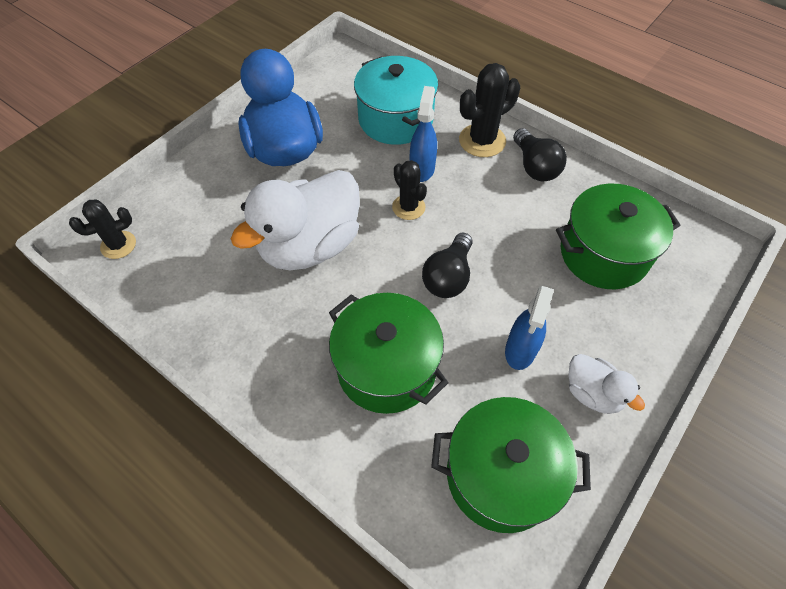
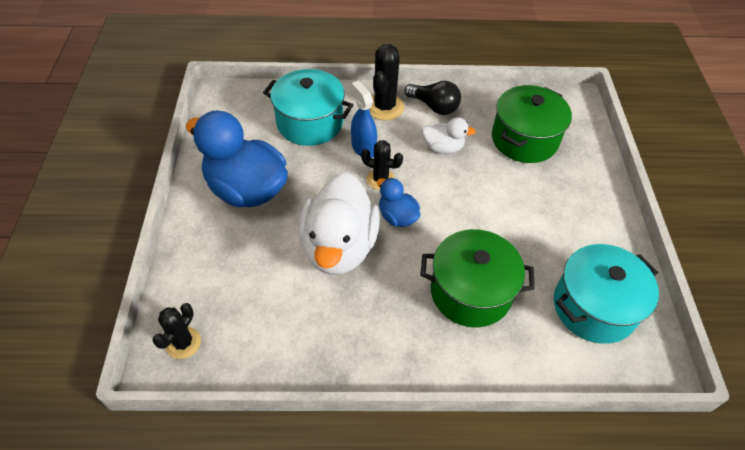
camera: 40 degrees left, 5 degrees down
black light bulb [422,232,472,298] -> none
green pot [431,397,591,533] -> turquoise pot [554,244,659,344]
blue spray bottle [505,286,553,370] -> none
white duck [568,354,645,414] -> white duck moved to [422,117,476,154]
none -> blue duck [377,178,420,227]

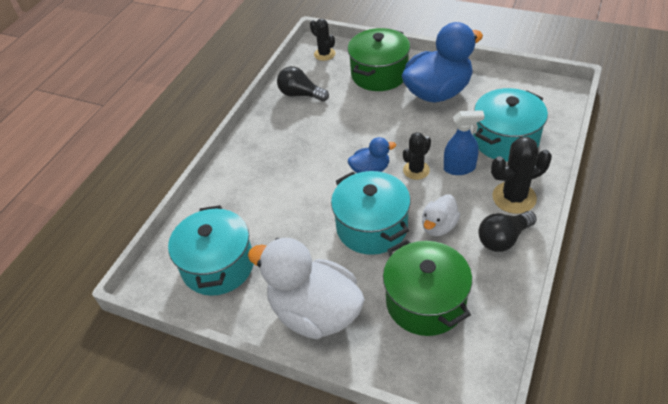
camera: 120 degrees right, 5 degrees down
white duck [298,172,380,275] -> white duck moved to [248,238,365,339]
black cactus [369,44,404,120] -> black cactus turned 60 degrees counterclockwise [491,137,552,214]
green pot [420,229,535,328] -> green pot moved to [348,28,410,91]
none -> black light bulb [277,66,329,102]
none -> turquoise pot [331,171,411,255]

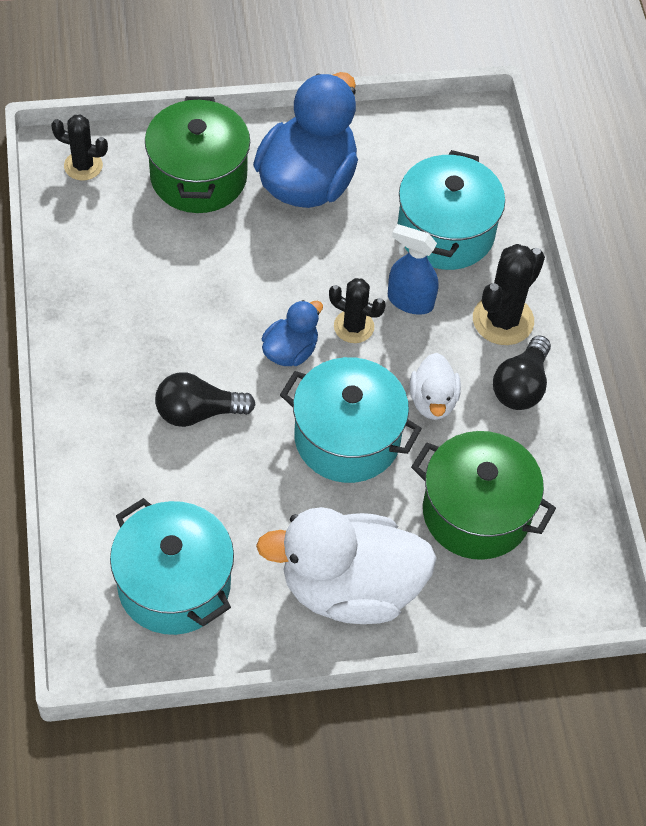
camera: 40 degrees left, 10 degrees up
black light bulb [277,66,329,102] -> black light bulb moved to [155,372,256,427]
black cactus [403,132,431,180] -> black cactus turned 75 degrees counterclockwise [329,278,386,343]
blue spray bottle [444,110,485,175] -> blue spray bottle turned 120 degrees counterclockwise [388,224,438,315]

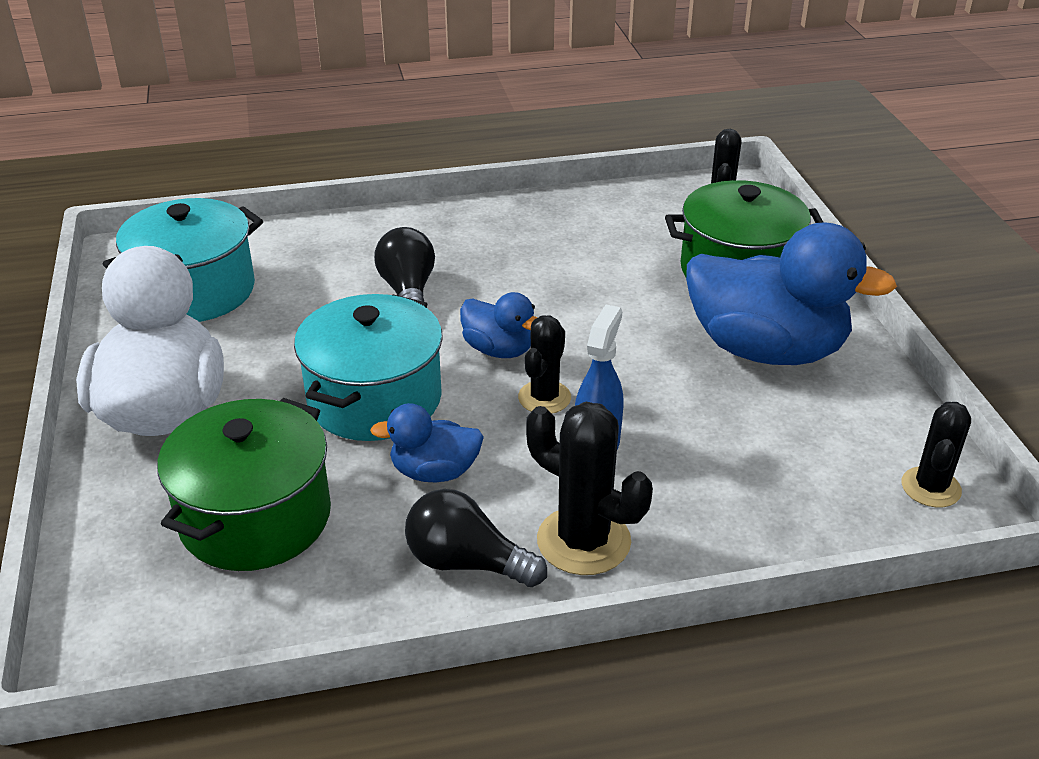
camera: 90 degrees right, 20 degrees down
turquoise pot [398,150,505,270] -> none
white duck [410,353,461,420] -> blue duck [370,403,484,482]
none -> black cactus [902,402,971,507]

